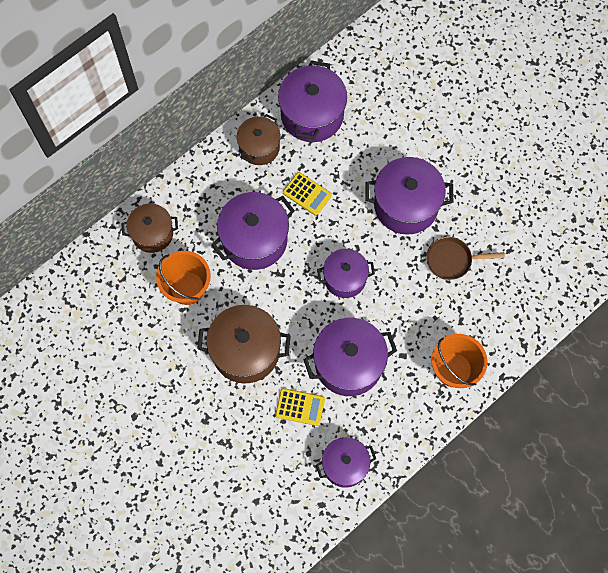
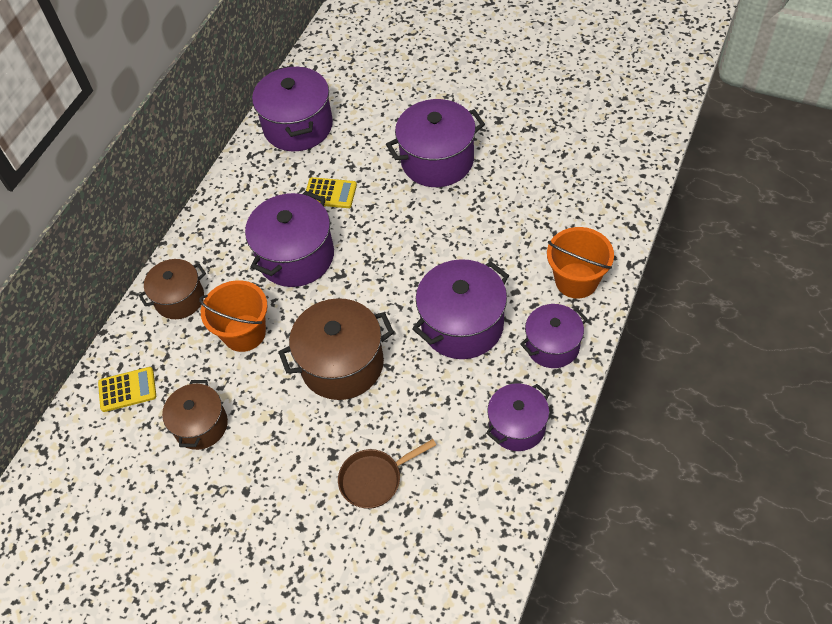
camera: 20 degrees left, 15 degrees down
brown pot [237,114,281,165] -> brown pot moved to [162,380,228,450]
yellow calculator [275,388,325,426] -> yellow calculator moved to [98,367,156,412]
purple pot [317,249,375,298] -> purple pot moved to [520,304,588,368]
brown pan [426,237,505,280] -> brown pan moved to [338,439,436,509]

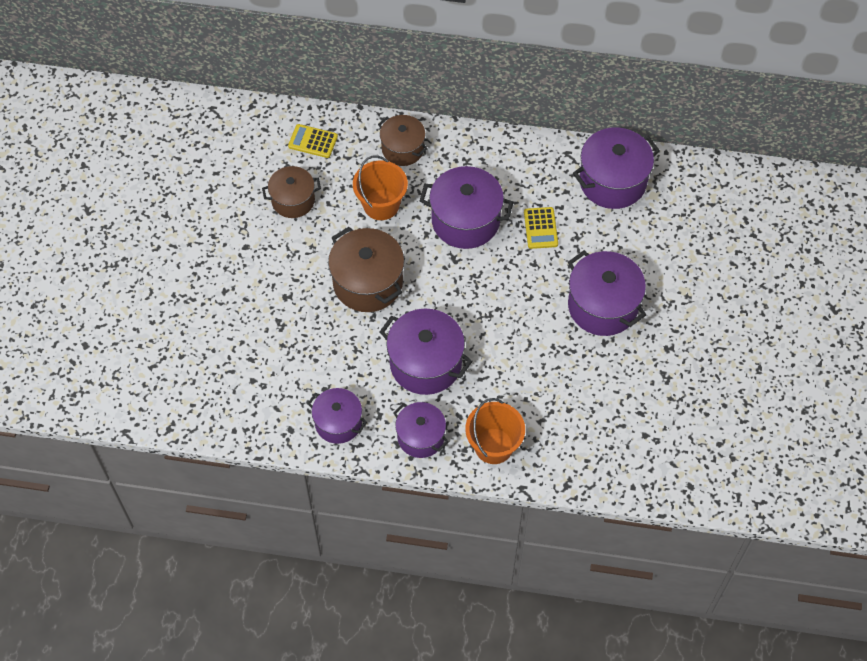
camera: 70 degrees right, 5 degrees up
yellow calculator [98,367,156,412] -> yellow calculator turned 135 degrees clockwise [288,124,338,158]
brown pan [338,439,436,509] -> none

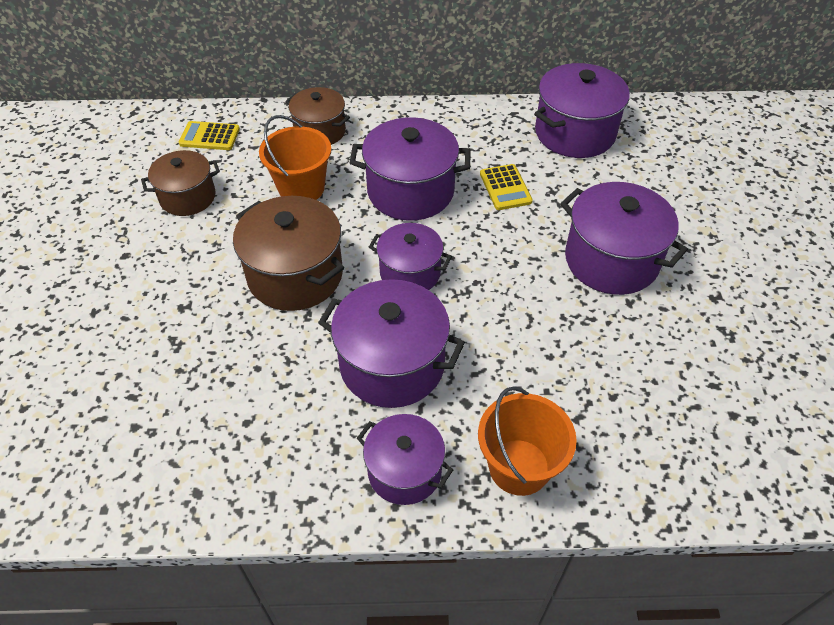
camera: 10 degrees left, 10 degrees down
purple pot [307,388,367,444] -> purple pot moved to [369,223,452,290]

